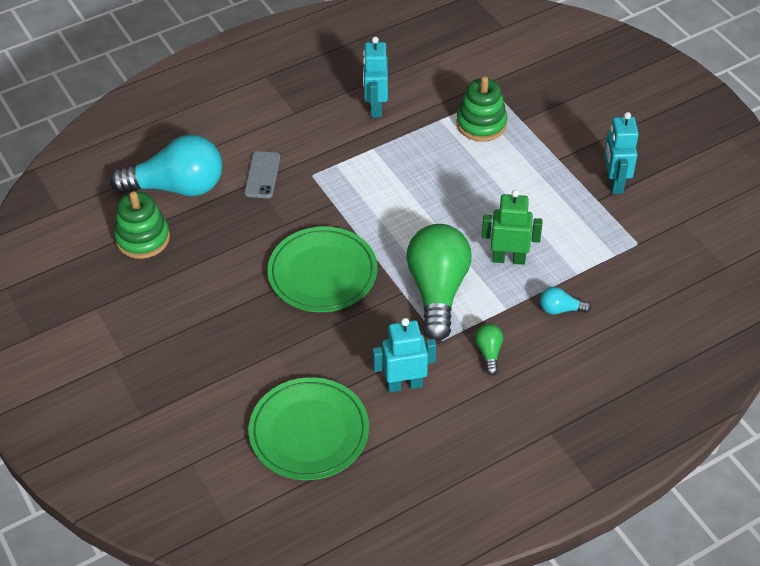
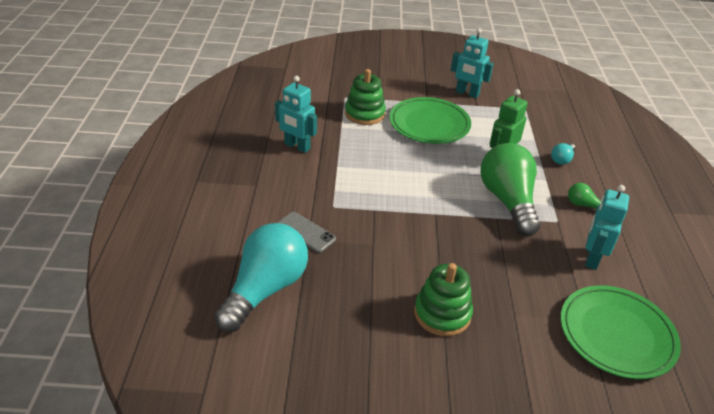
camera: 60 degrees left, 10 degrees down
green stacking toy [114,192,170,259] -> green stacking toy moved to [414,263,473,336]
green plate [267,226,377,312] -> green plate moved to [389,97,471,144]
green light bulb [406,224,472,341] -> green light bulb turned 45 degrees clockwise [480,143,540,236]

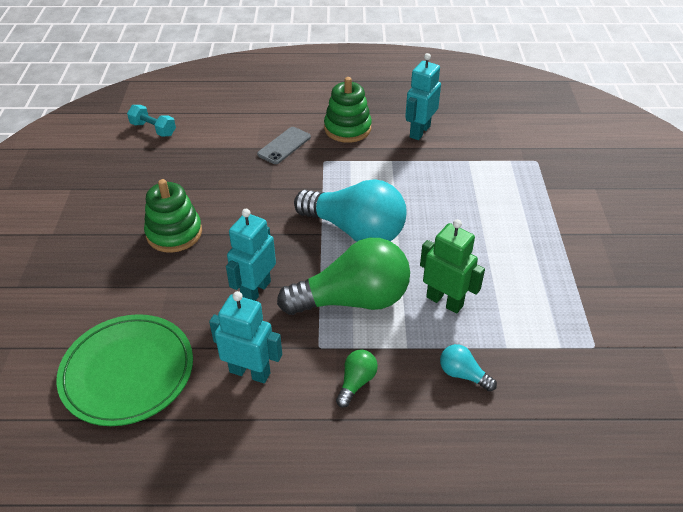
camera: 90 degrees right, 5 degrees up
turquoise light bulb [214,223,308,332] -> turquoise light bulb moved to [294,179,407,242]
green stacking toy [345,69,386,125] -> green stacking toy moved to [324,77,372,143]
green plate [389,97,471,144] -> none
turquoise robot [451,28,494,98] -> turquoise robot moved to [226,209,276,301]
none -> turquoise dumbbell [127,105,176,137]

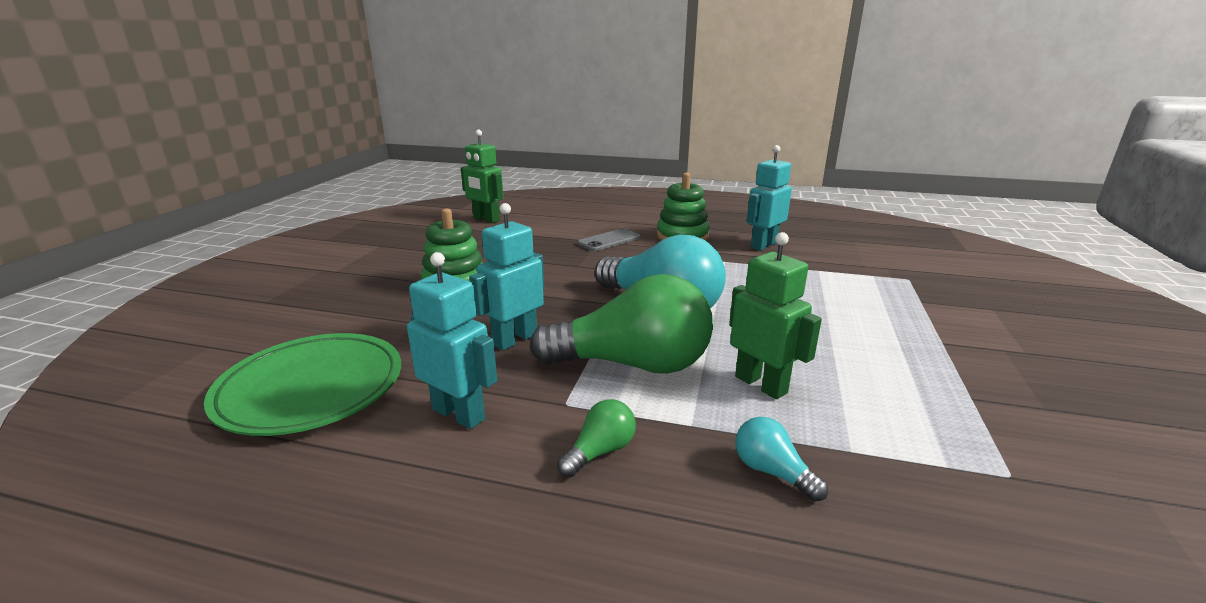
camera: 15 degrees right, 20 degrees down
turquoise dumbbell [127,105,176,137] -> green robot [461,130,503,223]

